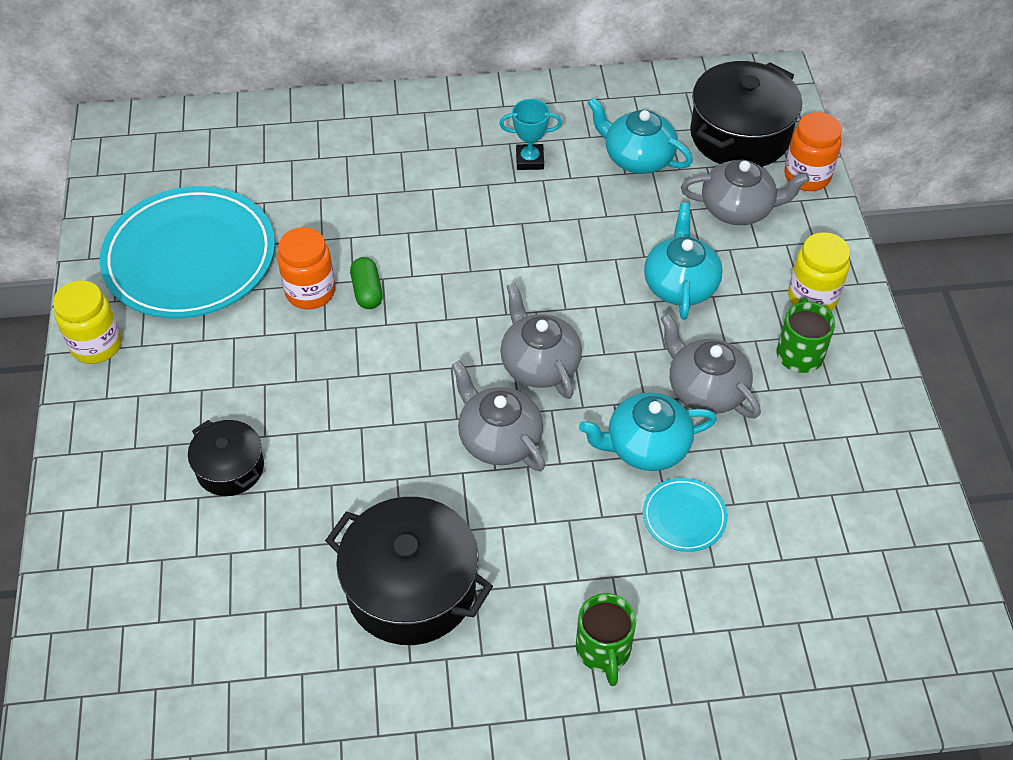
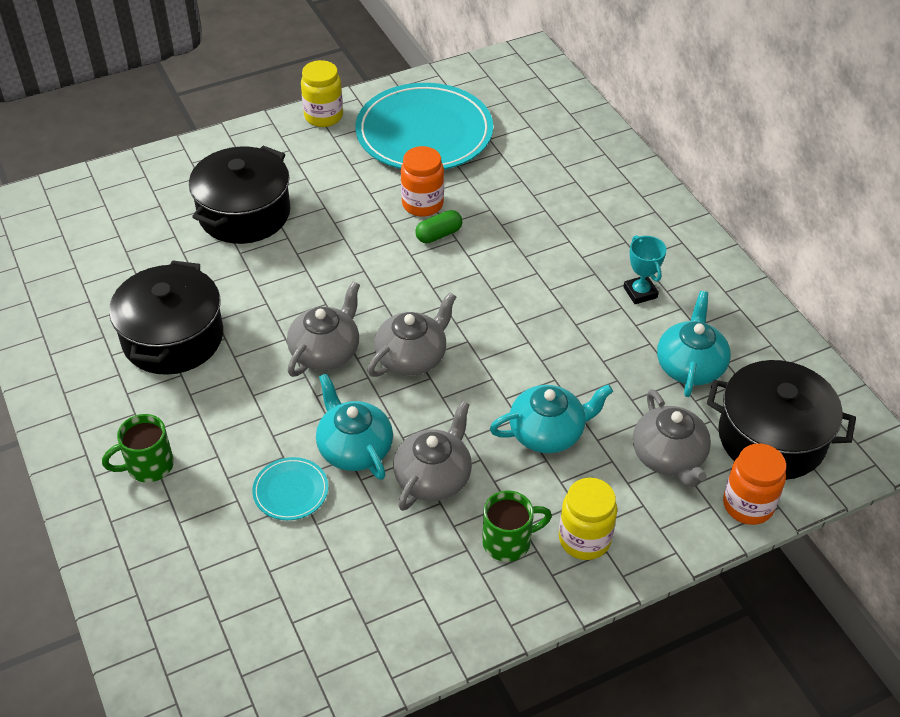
camera: 70 degrees right, 5 degrees down
black pot [188,420,264,496] -> black pot [189,146,291,244], size x1.79

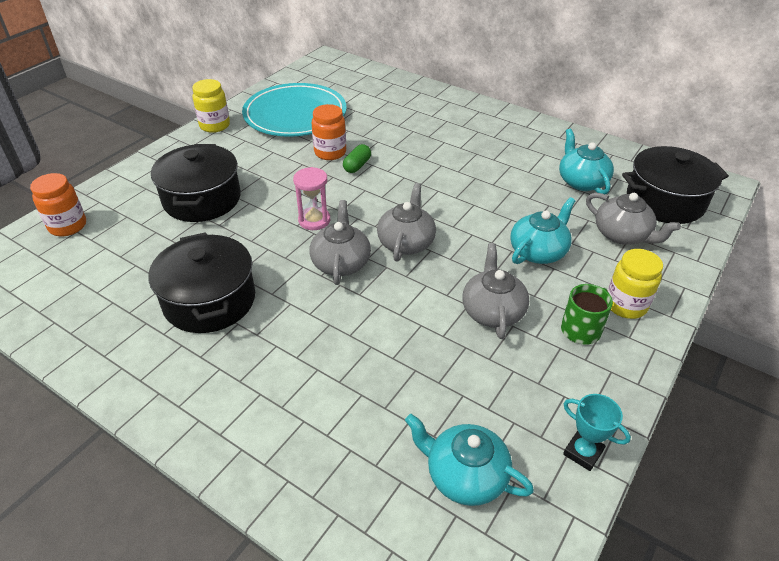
camera: 30 degrees left, 5 degrees down
green mug [102,414,174,482] -> none
turquoise plate [252,457,328,520] -> none
turquoise teapot [316,373,393,480] -> turquoise teapot moved to [405,414,534,506]
turquoise trophy [624,235,667,304] -> turquoise trophy moved to [563,394,631,471]
orange jar [723,444,786,525] -> orange jar moved to [30,173,86,236]
none -> pink hourglass [293,167,330,230]

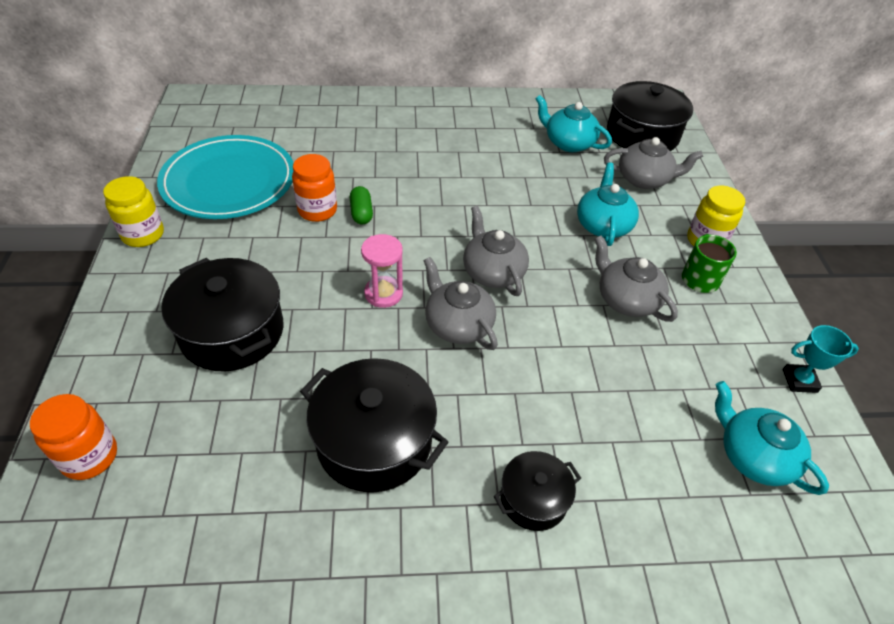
camera: 40 degrees left, 5 degrees up
turquoise teapot [405,414,534,506] -> turquoise teapot turned 60 degrees clockwise [715,381,829,495]
none -> black pot [494,451,581,531]

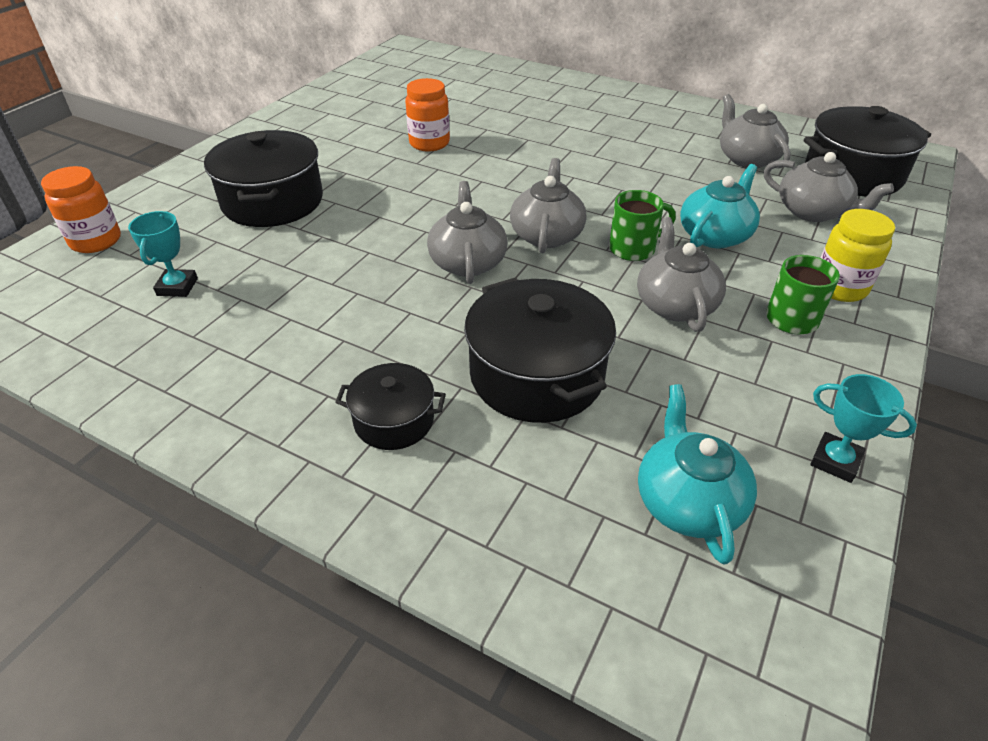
camera: 35 degrees right, 5 degrees down
yellow jar [103,176,164,247] -> none
turquoise plate [157,135,293,219] -> none
black pot [300,358,448,493] -> black pot moved to [464,277,616,423]
green capsule [350,186,373,224] -> none
pink hourglass [361,234,403,308] -> none
turquoise teapot [536,95,612,152] -> grey teapot [720,94,791,168]
none -> turquoise trophy [128,211,198,297]
none -> green mug [609,190,676,261]

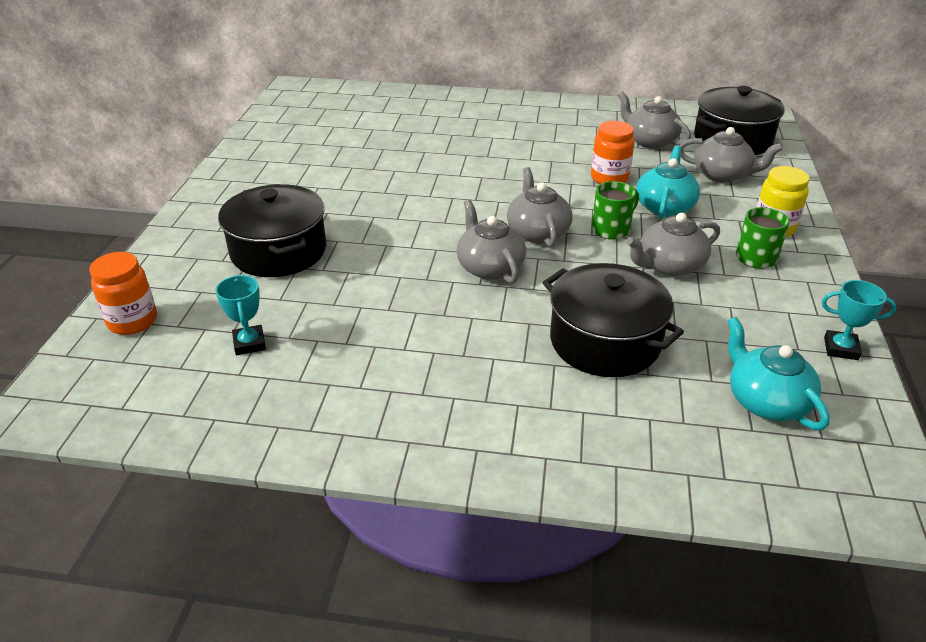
camera: 20 degrees left, 5 degrees down
black pot [335,363,446,450] -> none
orange jar [405,78,450,152] -> orange jar moved to [591,121,635,184]
grey teapot [637,217,726,332] -> grey teapot turned 90 degrees counterclockwise [626,213,720,276]

